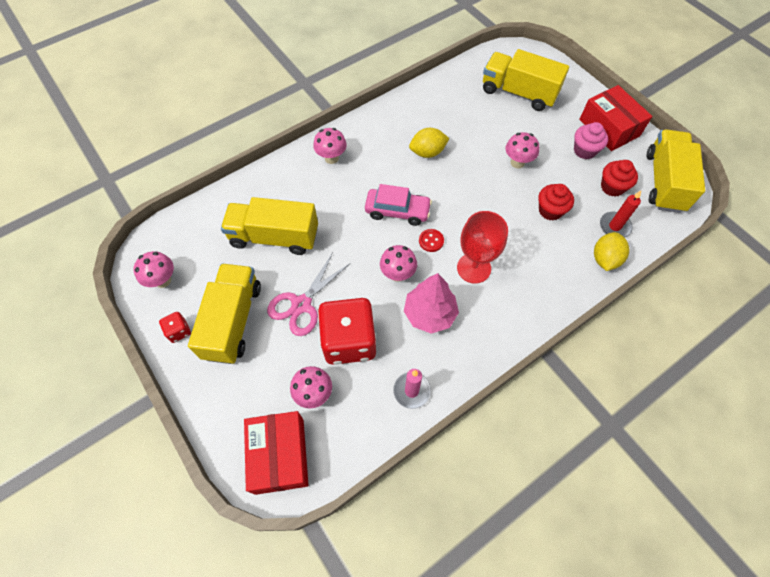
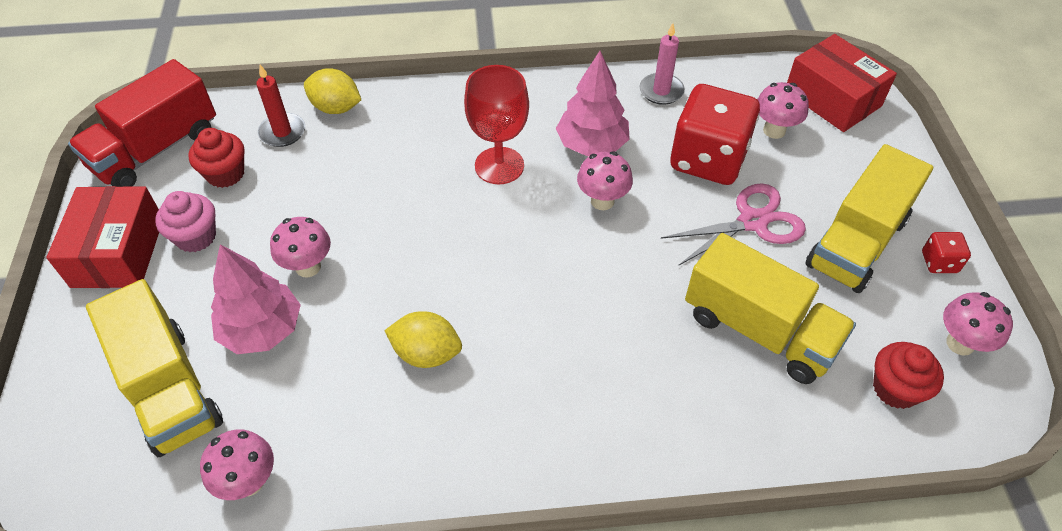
camera: 150 degrees left, 10 degrees down
red box [244,411,308,495] -> red box turned 60 degrees counterclockwise [787,34,897,132]
pink mushroom [313,128,347,164] -> pink mushroom moved to [200,429,274,500]
pink car [365,184,432,226] -> none
red button [419,229,444,252] -> none
red cupcake [538,184,574,220] -> red cupcake moved to [873,342,944,409]
yellow lemon [594,232,629,271] -> yellow lemon turned 60 degrees clockwise [304,68,361,114]
yellow truck [647,129,705,213] -> red truck [68,59,216,187]
none -> pink tree [211,244,301,354]

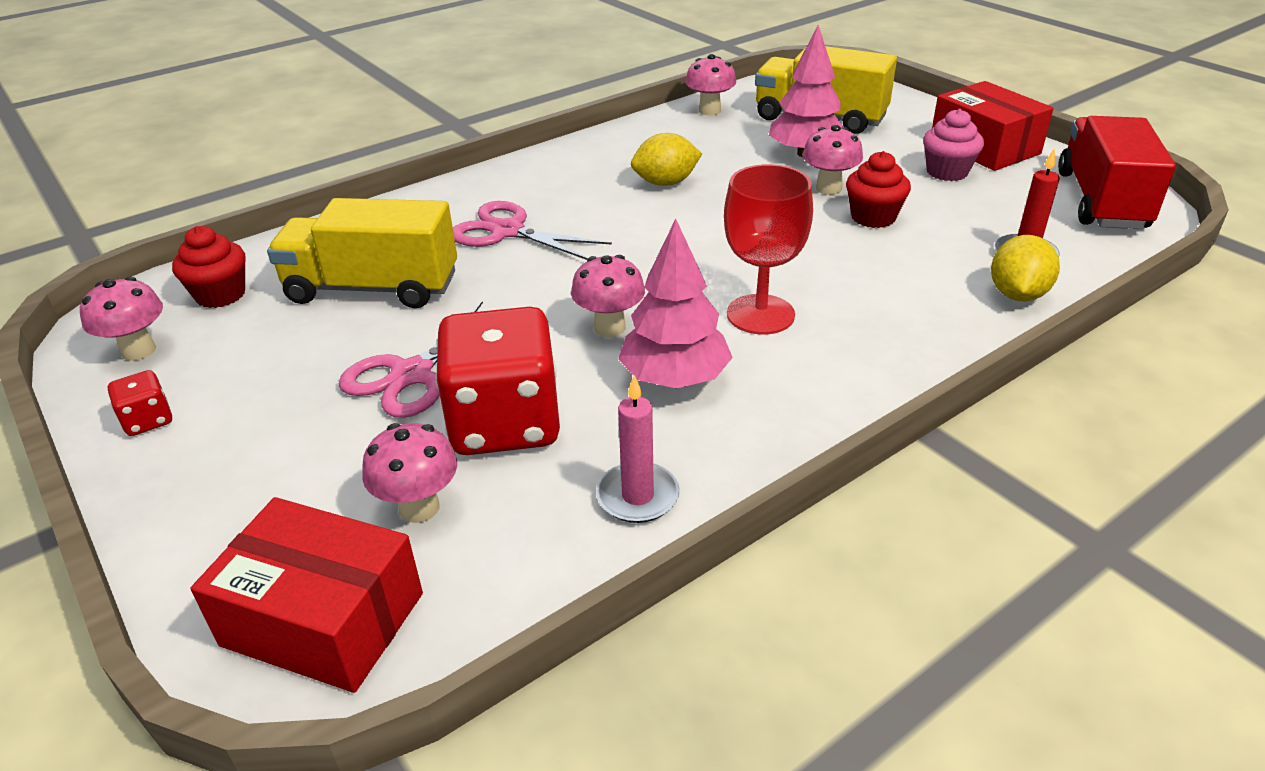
camera: 150 degrees right, 15 degrees down
red cupcake [188,128,245,188] -> red cupcake moved to [846,151,911,228]
yellow lemon [304,68,361,114] -> yellow lemon turned 60 degrees counterclockwise [991,235,1060,301]
yellow truck [805,144,933,293] -> none
none -> pink scissors [453,201,612,260]

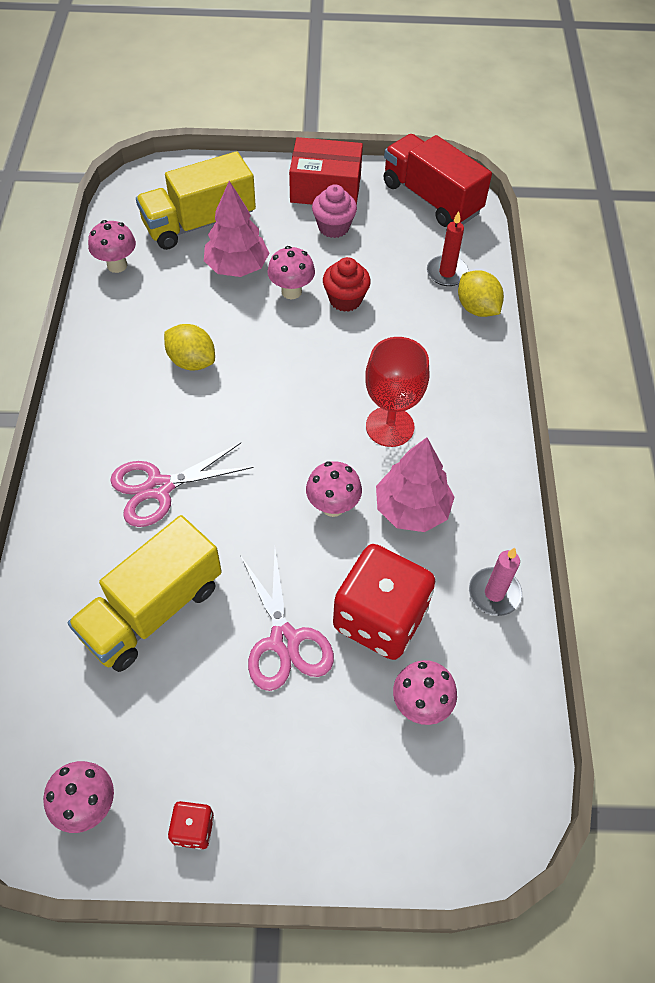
camera: 55 degrees left, 20 degrees up
red cupcake [172,226,246,308] -> none
red box [190,497,423,693] -> none
yellow lemon [631,133,702,186] -> yellow lemon turned 75 degrees counterclockwise [164,324,215,370]

